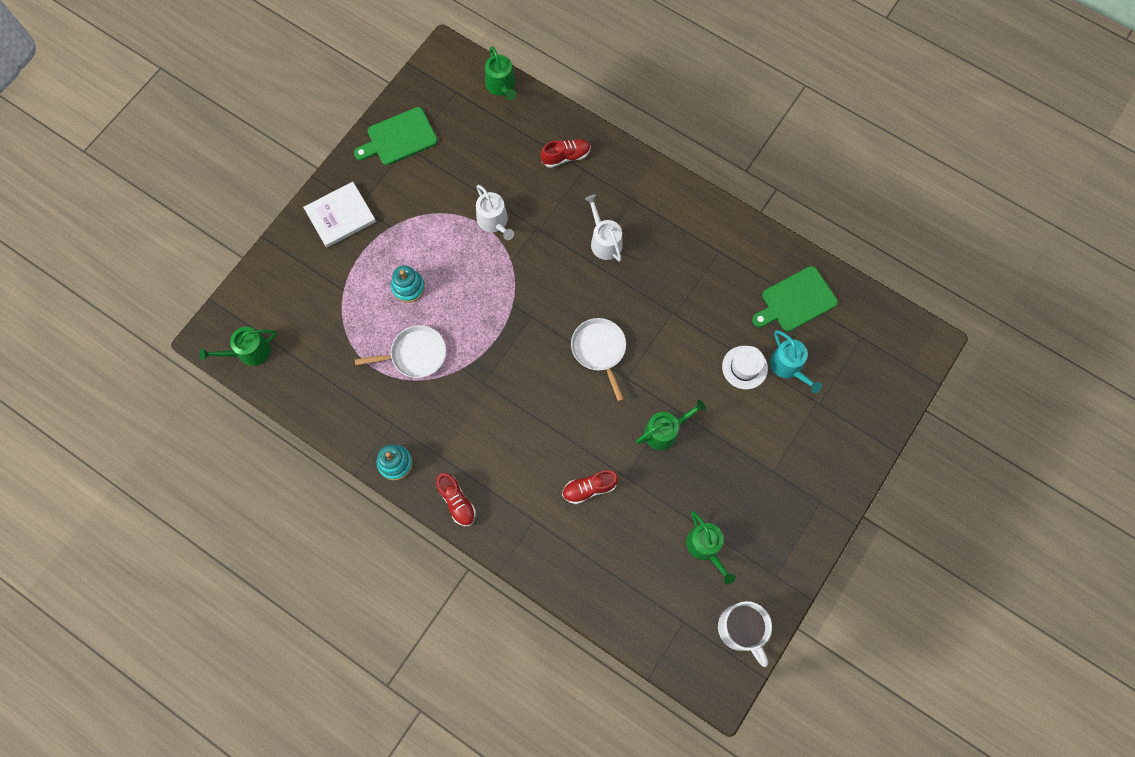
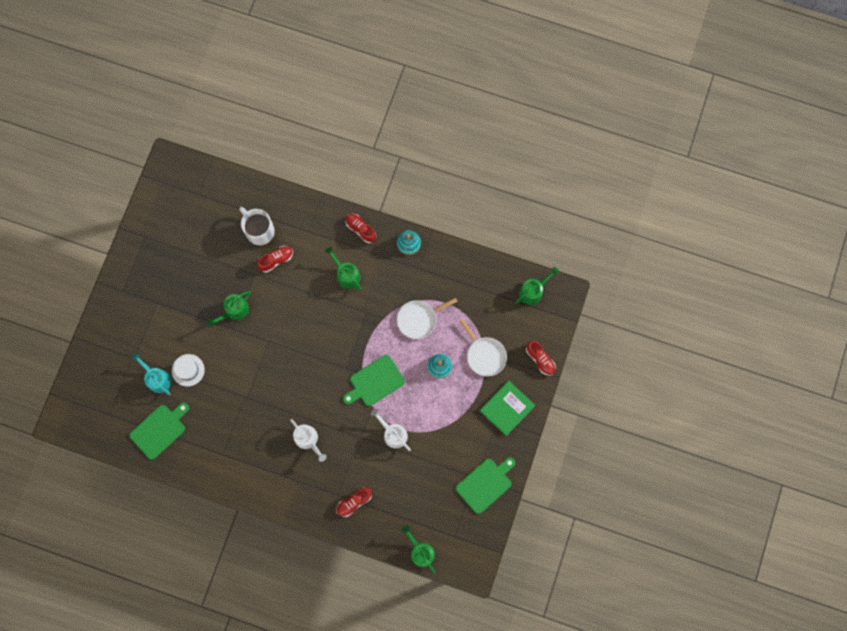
camera: 165 degrees right, 5 degrees up
white book [303,182,376,248] -> green book [480,380,535,436]
white pan [571,318,626,402] -> white pan moved to [460,319,507,376]
green watering can [686,511,736,584] -> green watering can moved to [325,247,362,290]
white mug [718,601,772,667] -> white mug moved to [239,207,275,245]
none -> green cutting board [343,355,405,406]
none -> red shoe [526,341,556,376]

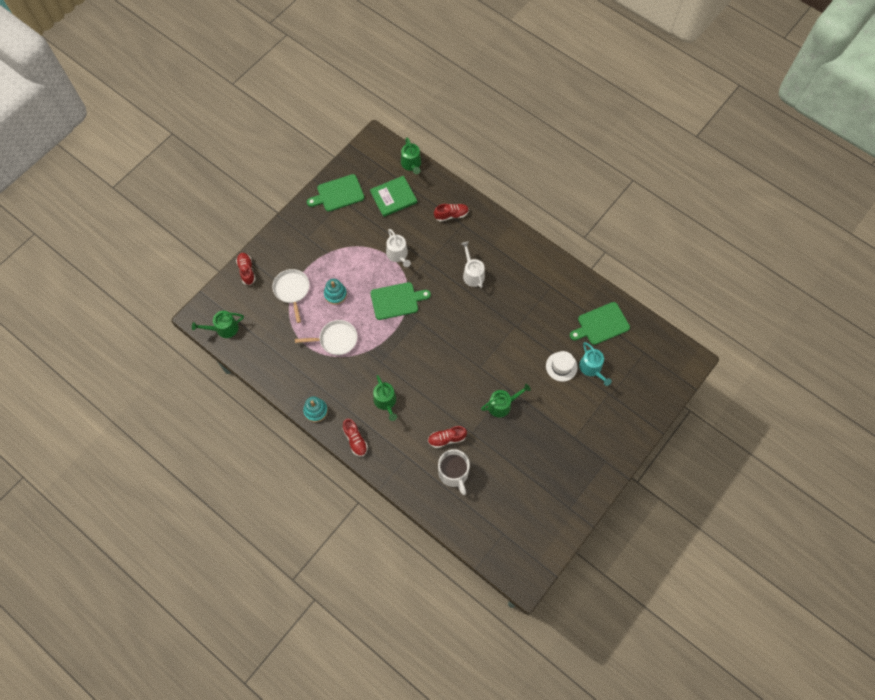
camera: 160 degrees left, 10 degrees down
green book [480,380,535,436] -> green book moved to [370,176,417,217]

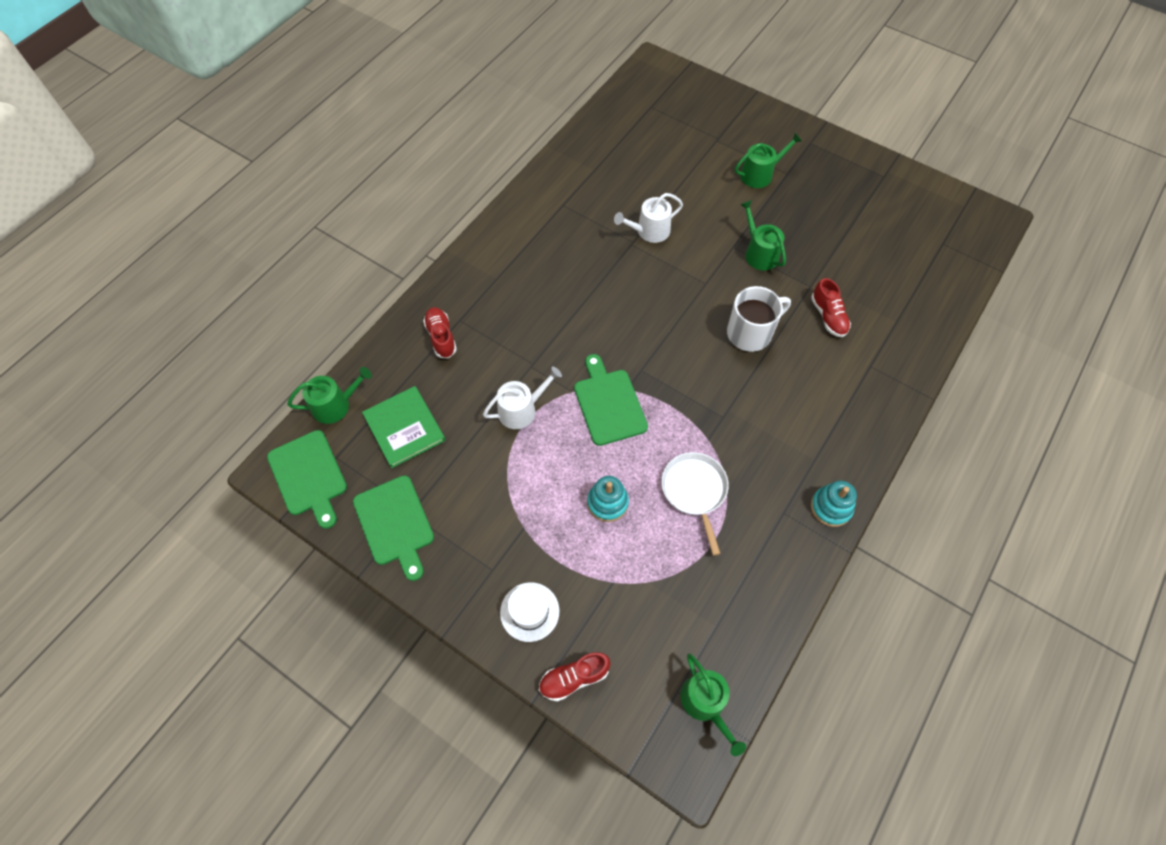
camera: 95 degrees left, 5 degrees down
white pan [272,269,310,323] -> none
red shoe [343,419,368,457] -> none
green watering can [373,375,397,421] -> green watering can moved to [735,133,802,188]
white mug [438,449,470,495] -> white mug moved to [727,286,791,352]
white watering can [461,242,485,288] -> white watering can moved to [614,193,683,243]
white hat [546,351,578,382] -> white hat moved to [500,582,559,642]
green cutting board [570,302,630,345] -> green cutting board moved to [267,430,347,529]
turquoise watering can [579,342,612,386] -> none

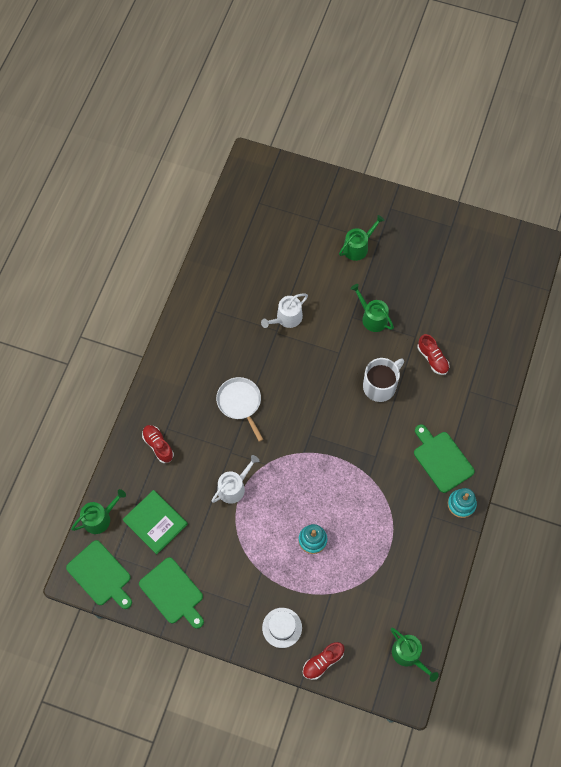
camera: 15 degrees left, 5 degrees up
green cutting board [574,354,648,446] -> green cutting board moved to [414,424,475,493]
white pan [661,452,729,556] -> white pan moved to [216,377,263,442]

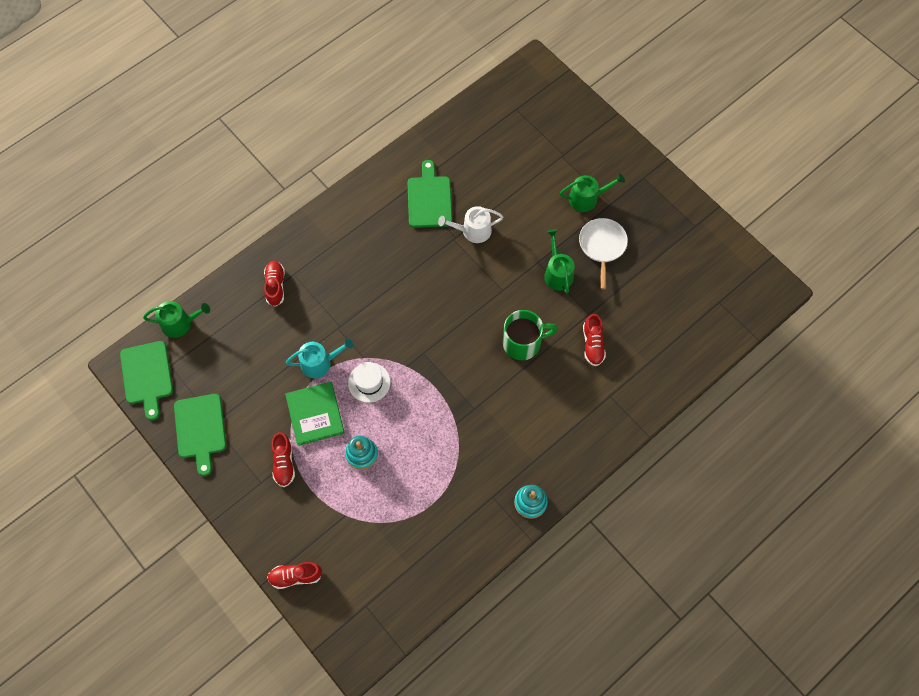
camera: 30 degrees right, 0 degrees up
green book [123,490,188,554] -> green book moved to [285,382,345,446]
white watering can [212,455,259,504] -> turquoise watering can [285,338,353,378]
white pan [216,377,263,442] -> white pan moved to [579,218,628,289]
white hat [262,608,302,648] -> white hat moved to [348,362,391,403]
white mug [363,358,404,402] -> green mug [503,310,558,360]
green watering can [391,628,439,682] -> none
green cutting board [414,424,475,493] -> green cutting board moved to [408,160,452,228]
none -> red shoe [271,432,295,487]

